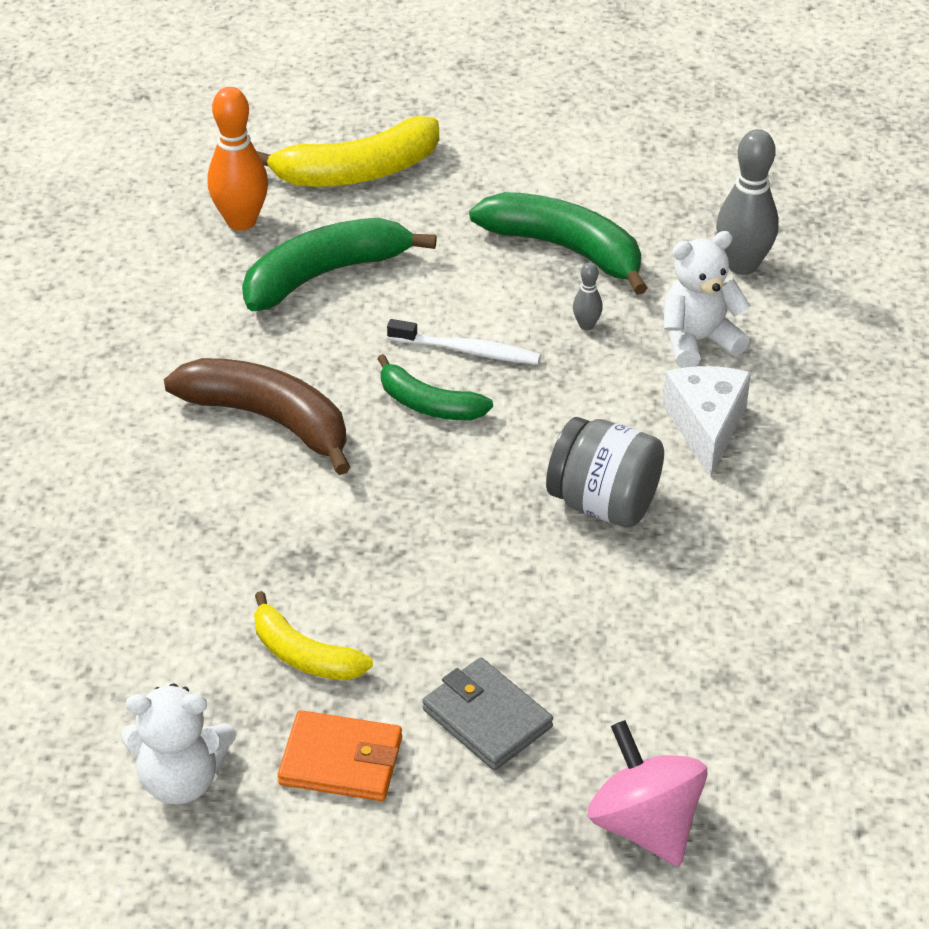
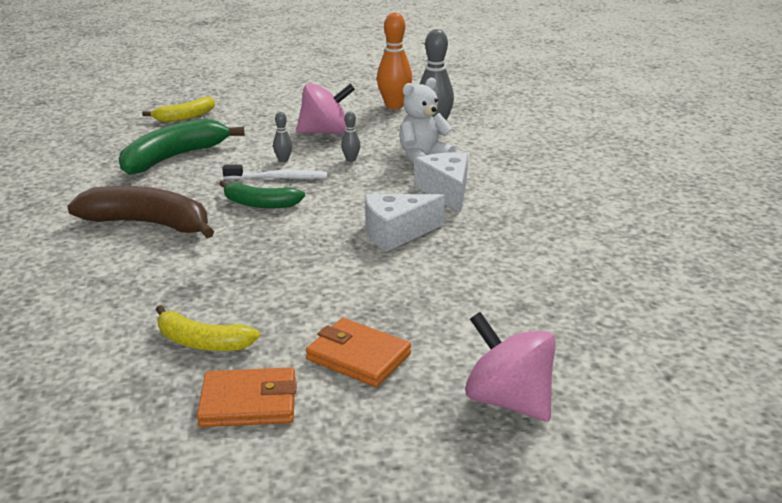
camera: 15 degrees left, 15 degrees down
white teddy bear [121,683,235,804] -> none
orange bowling pin [208,87,268,231] -> orange bowling pin moved to [377,13,412,109]
yellow banana [257,116,439,187] -> yellow banana [142,96,215,122], size x0.60
grey wallet [422,657,553,770] -> orange wallet [306,318,411,387]
green banana [469,192,648,295] -> pink spinning top [296,83,355,134]
grey jar [546,417,664,528] -> white cheese [365,194,445,252]
none -> grey bowling pin [273,112,292,162]

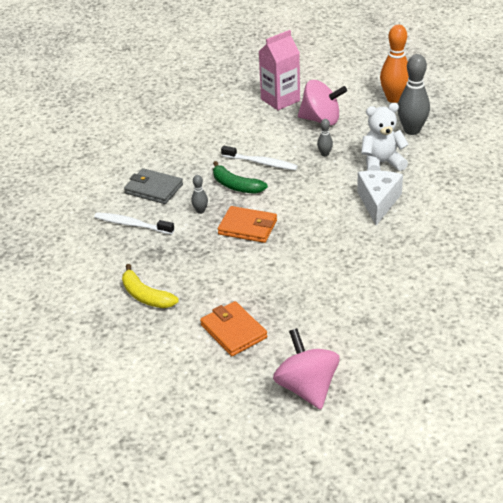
camera: 25 degrees right, 10 degrees up
brown banana [67,186,214,238] -> grey wallet [124,168,183,204]
green banana [119,119,244,175] -> none
yellow banana [142,96,215,122] -> none
orange wallet [197,367,297,427] -> orange wallet moved to [218,206,277,243]
grey bowling pin [273,112,292,162] -> grey bowling pin moved to [191,175,208,214]
white cheese [365,194,445,252] -> none
none -> white toothbrush [94,212,175,234]
none -> pink carton [259,30,300,110]

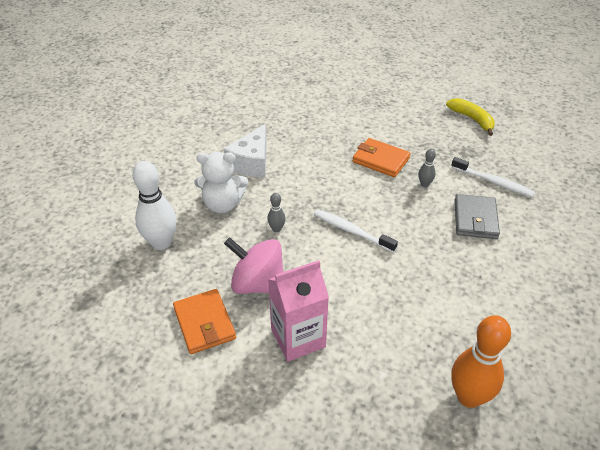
camera: 170 degrees left, 5 degrees up
grey wallet [124,168,183,204] -> grey wallet turned 60 degrees clockwise [455,194,500,239]
orange wallet [200,301,267,356] -> orange wallet moved to [173,289,236,354]
green banana [213,161,268,194] -> none
pink spinning top [273,328,340,410] -> none
orange bowling pin [380,25,409,103] -> orange bowling pin moved to [451,315,511,408]
grey bowling pin [398,54,430,135] -> white bowling pin [133,161,177,250]

